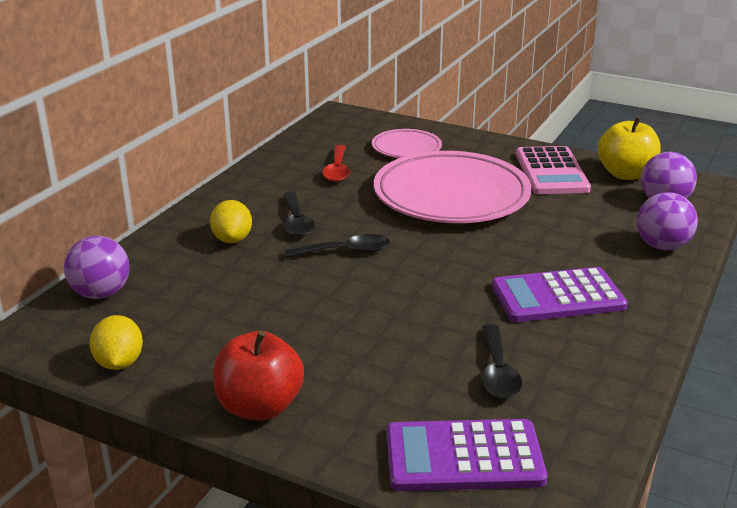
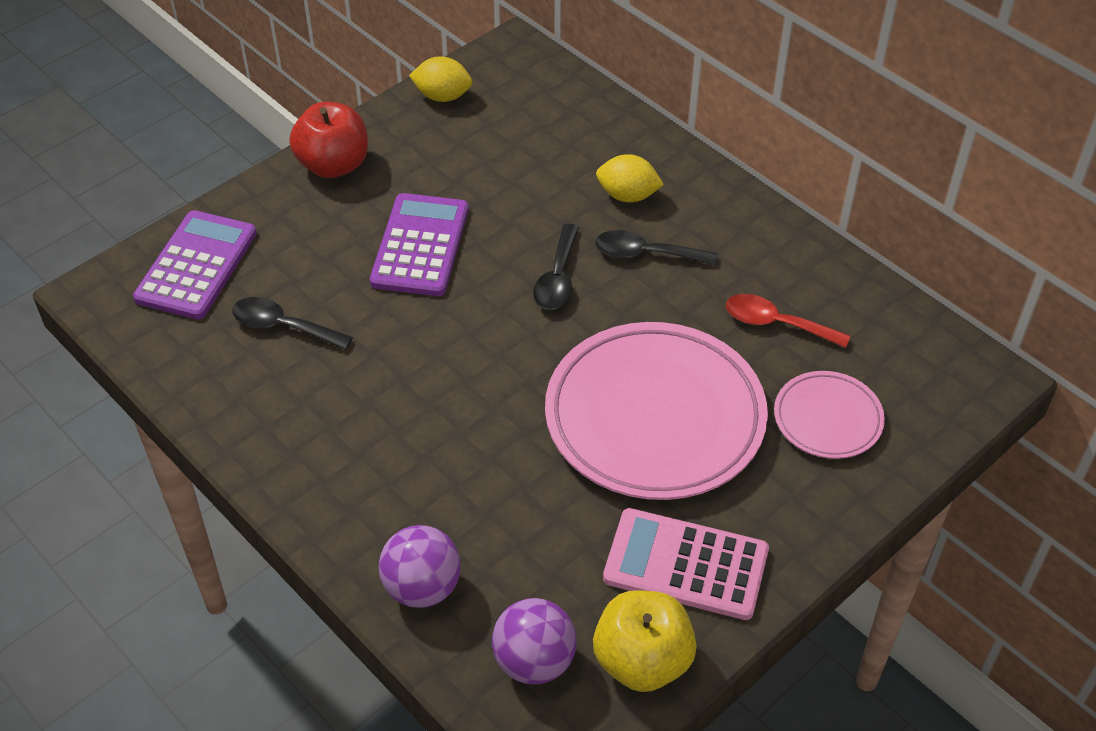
camera: 110 degrees right, 20 degrees up
purple ball [64,236,129,299] -> none
purple calculator [492,267,627,322] -> purple calculator moved to [370,193,469,296]

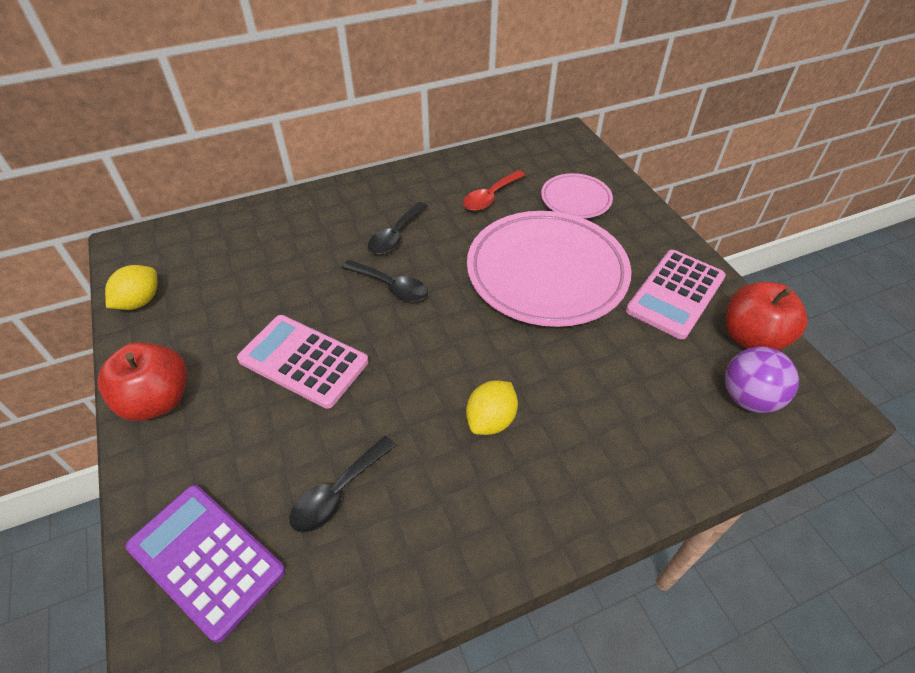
camera: 70 degrees left, 0 degrees up
purple calculator [370,193,469,296] -> pink calculator [237,315,368,409]
purple ball [379,525,461,608] -> none
yellow apple [593,590,697,692] -> red apple [726,282,807,351]
yellow lemon [596,154,664,202] -> yellow lemon moved to [466,381,518,435]

